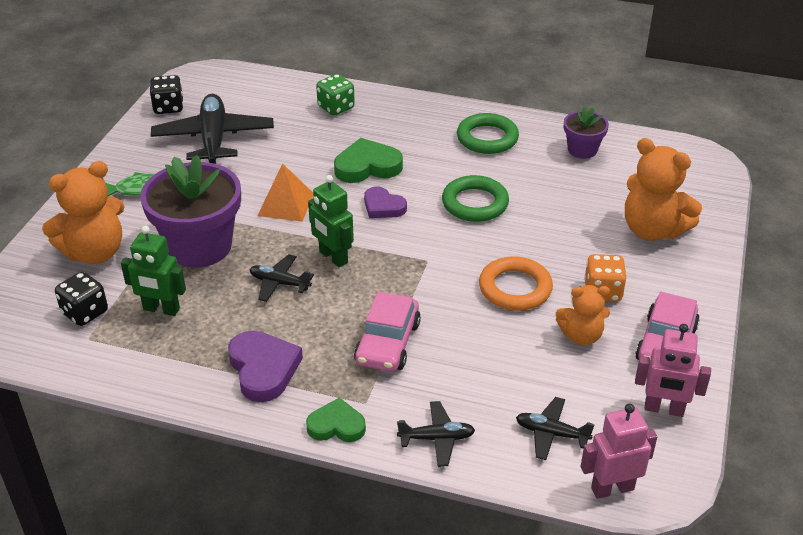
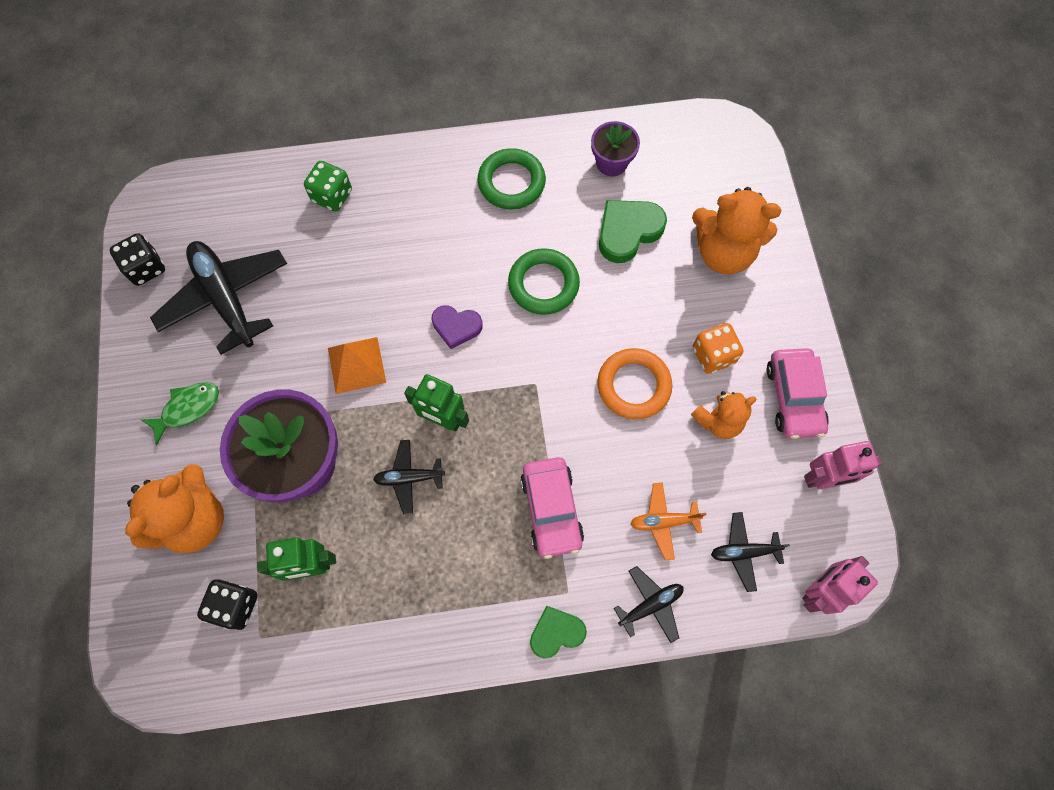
camera: 25 degrees left, 30 degrees up
purple heart [228,331,303,402] -> none
green heart [334,138,403,183] -> green heart moved to [599,200,667,263]
none -> orange plane [630,482,706,560]

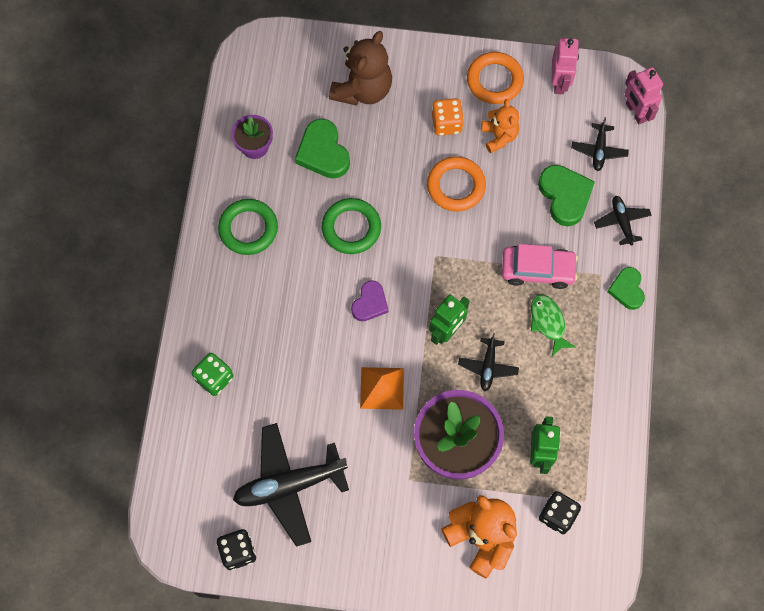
camera: 75 degrees left, 0 degrees up
green fish [141,382,219,446] -> green fish moved to [531,294,576,356]
orange plane [630,482,706,560] -> green heart [538,165,595,226]
orange teddy bear [692,187,781,274] -> brown teddy bear [329,31,392,106]
pink car [766,348,829,439] -> orange ring [467,52,524,104]

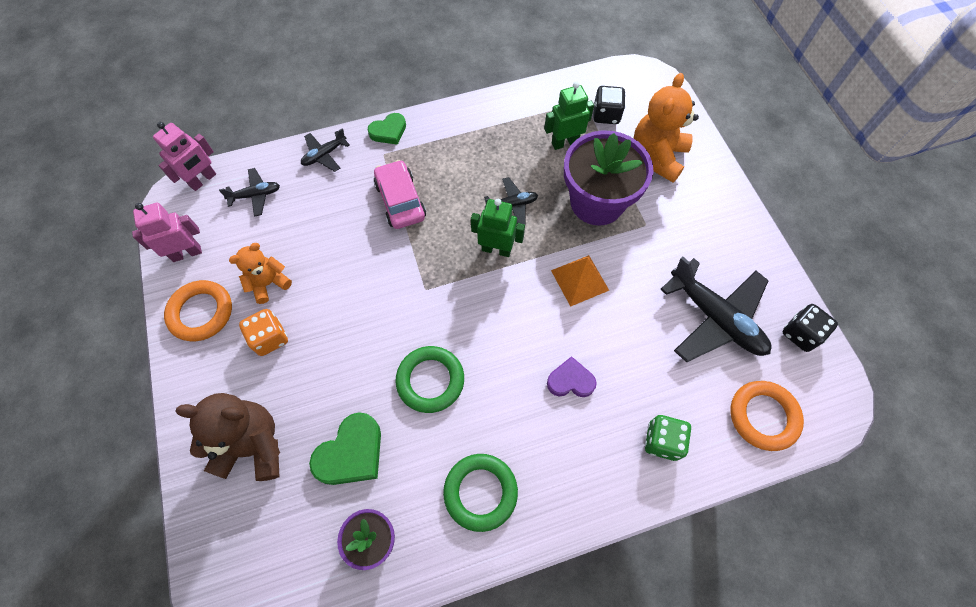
camera: 115 degrees left, 5 degrees down
purple heart [351,280,389,321] -> purple heart moved to [547,356,597,397]
orange ring [427,156,486,211] -> orange ring moved to [730,381,804,451]
green fish [531,294,576,356] -> none
green heart [538,165,595,226] -> none

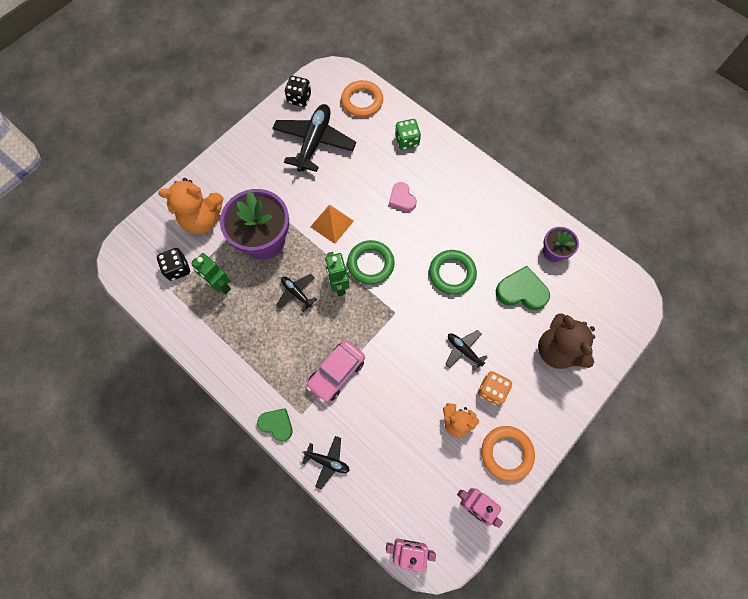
camera: 120 degrees left, 5 degrees up
black plane [219,168,280,217] -> black plane moved to [446,330,488,371]
green ring [443,454,518,532] -> green ring moved to [347,240,395,285]
purple heart [547,356,597,397] -> pink heart [389,182,417,212]

